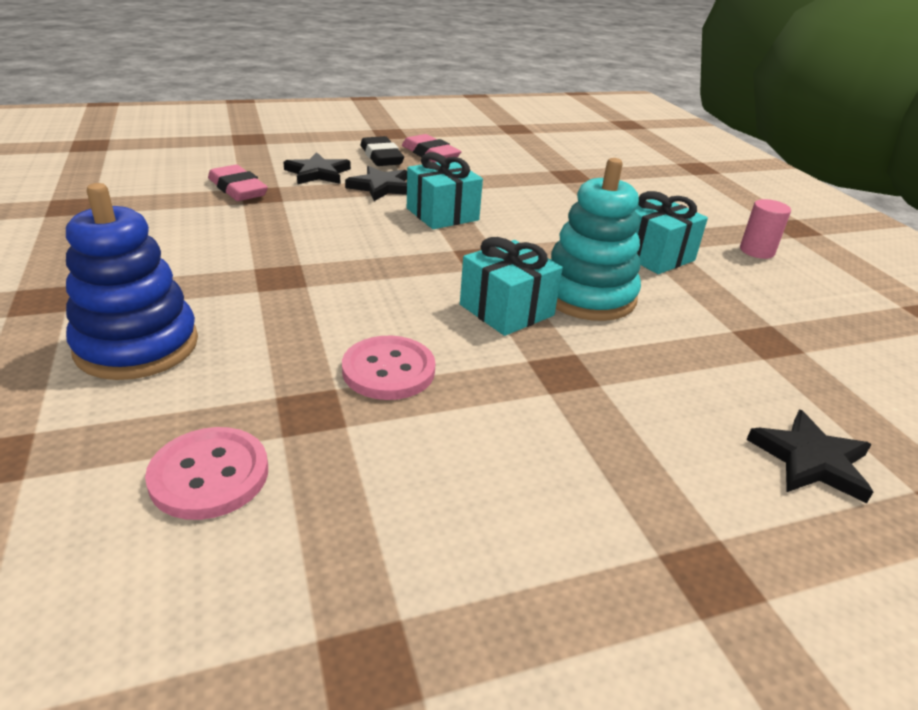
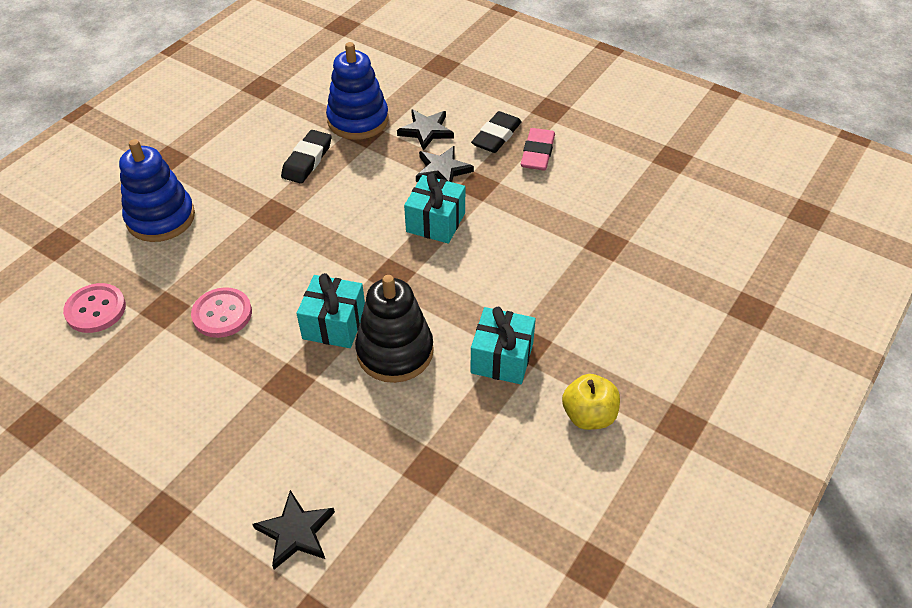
camera: 55 degrees right, 15 degrees up
pink eraser [208,165,268,201] -> blue stacking toy [326,42,389,140]
turquoise stacking toy [550,158,641,321] -> black stacking toy [355,275,434,383]
pink cylinder [740,199,791,259] -> yellow apple [562,374,620,430]
none -> black eraser [281,130,332,184]

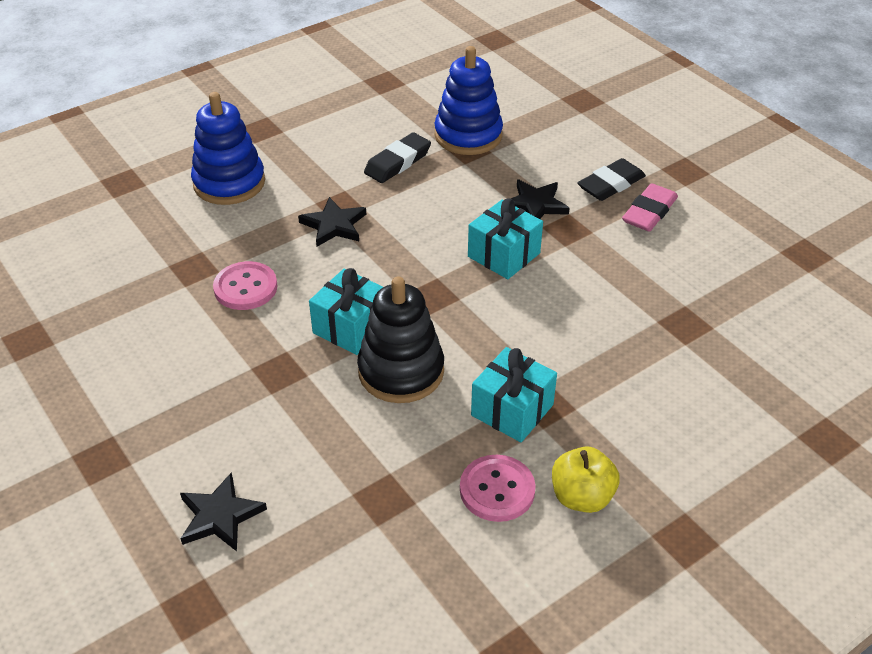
camera: 20 degrees right, 5 degrees down
pink button [63,283,126,333] -> pink button moved to [460,455,536,522]
black star [397,109,454,151] -> black star moved to [298,197,366,247]

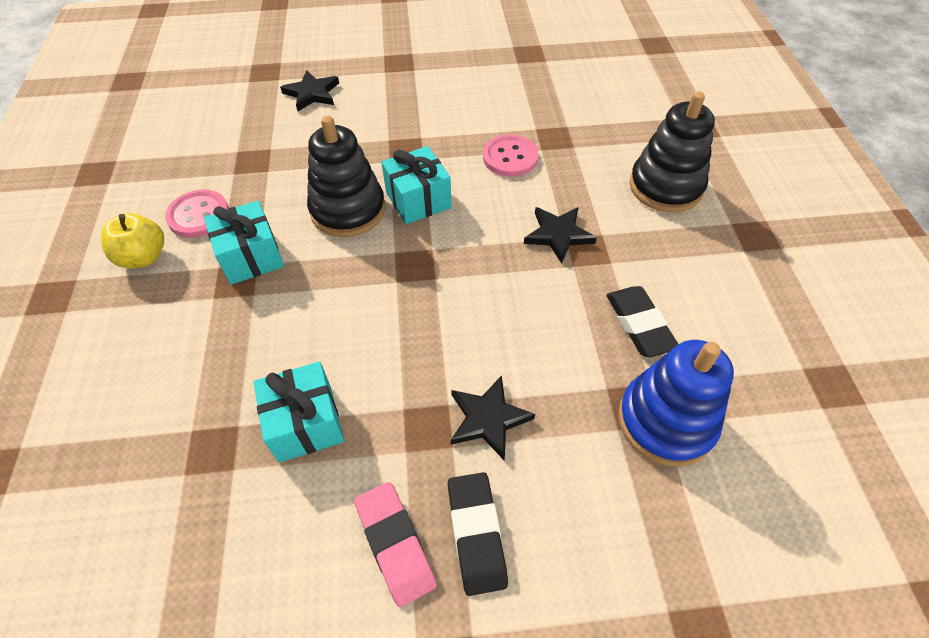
camera: 120 degrees right, 10 degrees up
blue stacking toy [191,92,265,205] -> black stacking toy [629,91,715,212]
turquoise gift [468,198,543,279] -> turquoise gift moved to [254,362,344,463]

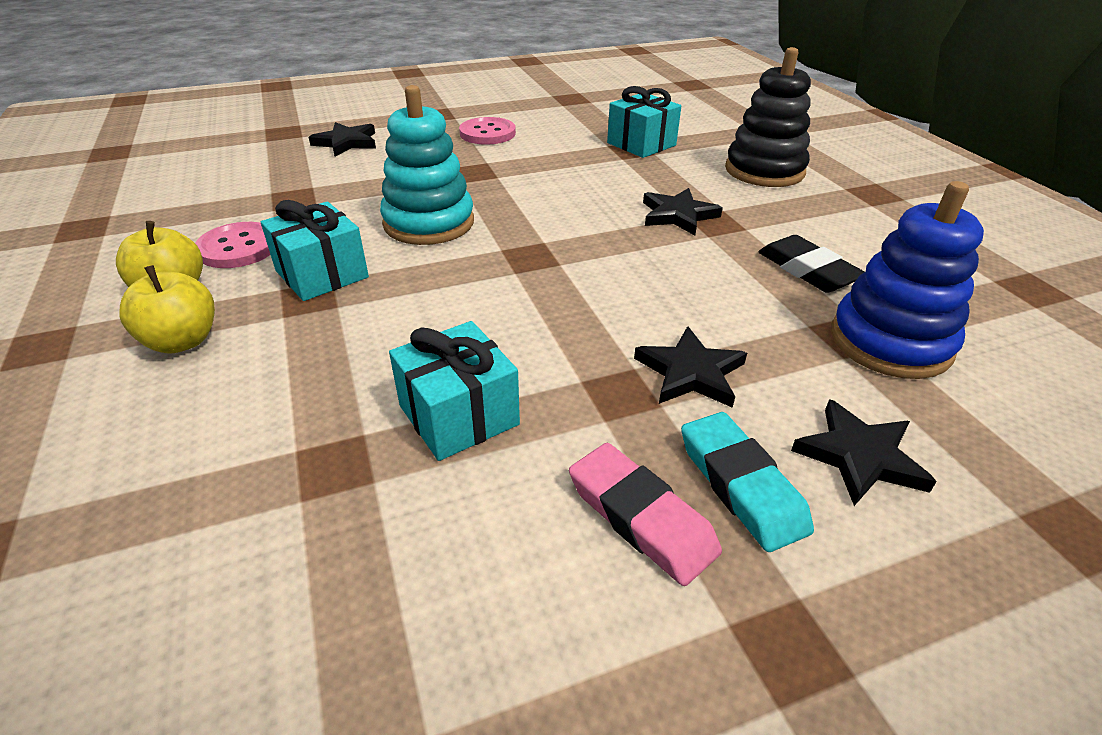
camera: 15 degrees left, 15 degrees down
black stacking toy [307,116,385,237] -> turquoise stacking toy [380,85,474,245]
turquoise gift [381,146,452,224] -> turquoise gift moved to [607,86,681,158]
black eraser [448,472,508,596] -> turquoise eraser [681,412,814,552]
pink button [483,135,539,177] -> pink button moved to [459,117,516,145]
none -> yellow apple [119,265,215,354]
none -> black star [791,399,937,506]

